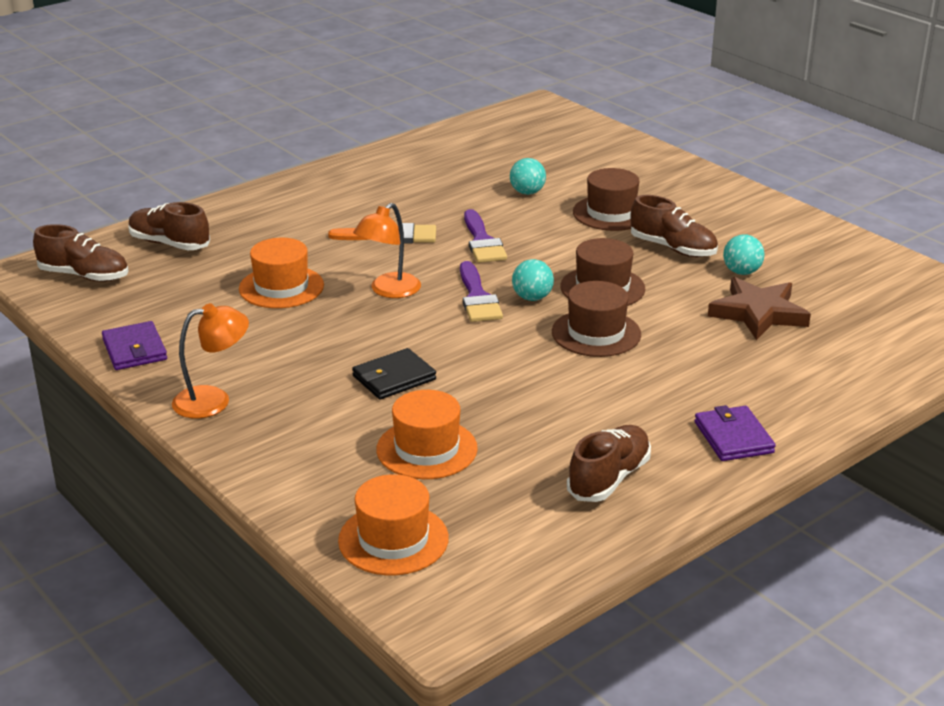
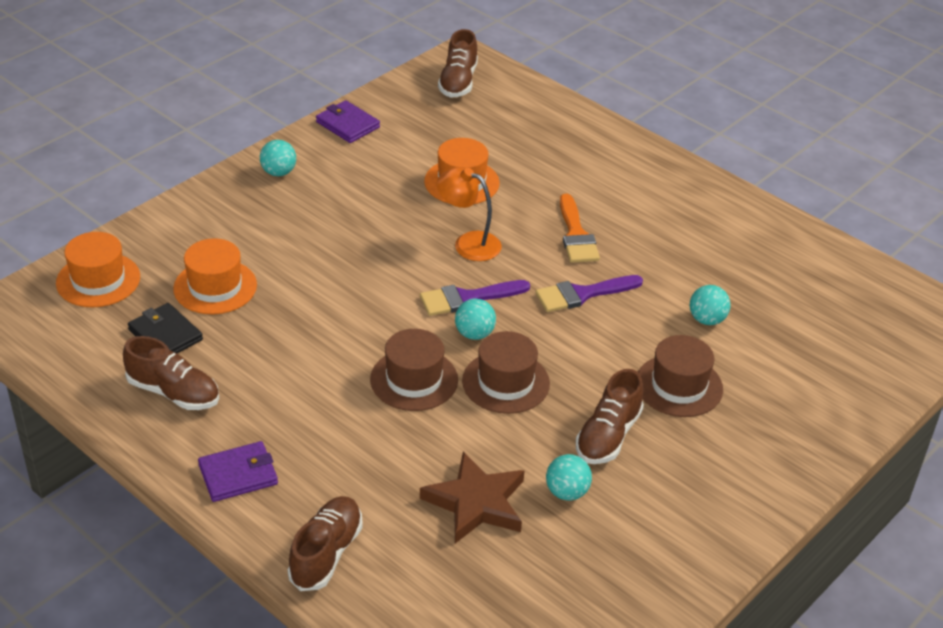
camera: 80 degrees right, 10 degrees up
purple wallet [102,321,167,370] -> purple wallet turned 75 degrees clockwise [316,100,380,143]
brown shoe [129,202,210,250] -> brown shoe moved to [287,496,363,591]
orange lamp [172,303,249,419] -> turquoise ball [260,140,296,176]
black wallet [352,348,436,400] -> black wallet moved to [128,303,203,353]

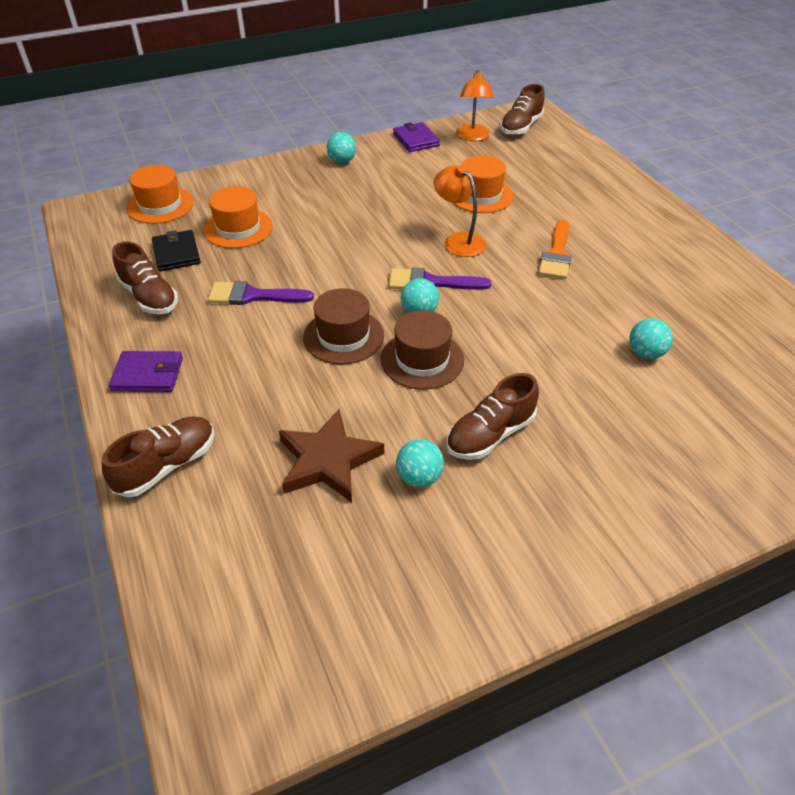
camera: 25 degrees right, 5 degrees up
purple brush [535,275,643,312] -> purple brush moved to [208,281,314,305]
brown hat [638,335,723,417] -> none
none -> orange lamp [456,70,494,141]

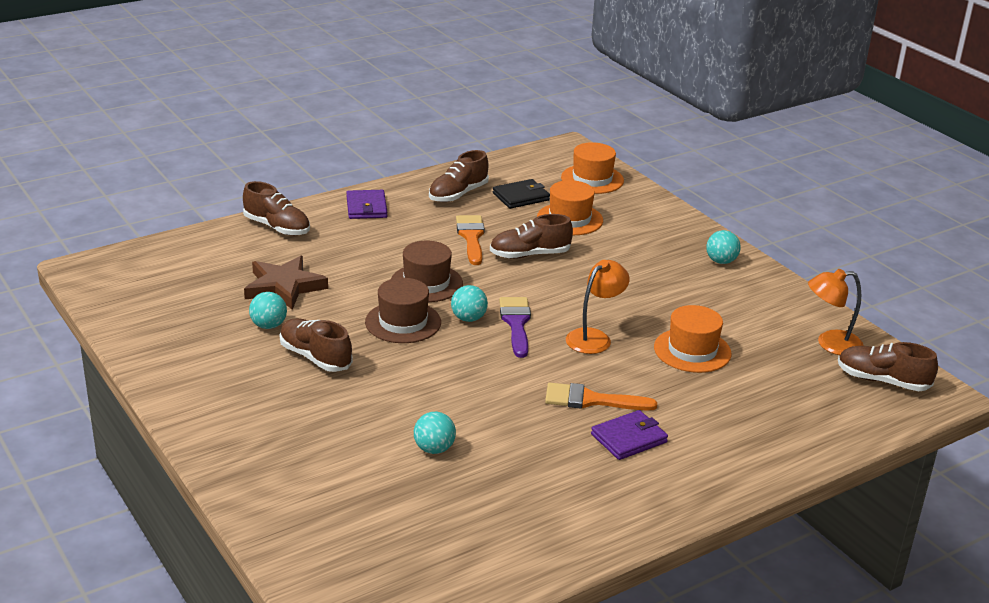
camera: 80 degrees right, 15 degrees down
purple brush [208,281,314,305] -> orange brush [456,215,485,265]
purple wallet [393,122,440,152] -> purple wallet moved to [591,410,668,460]
none -> brown shoe [490,214,573,259]

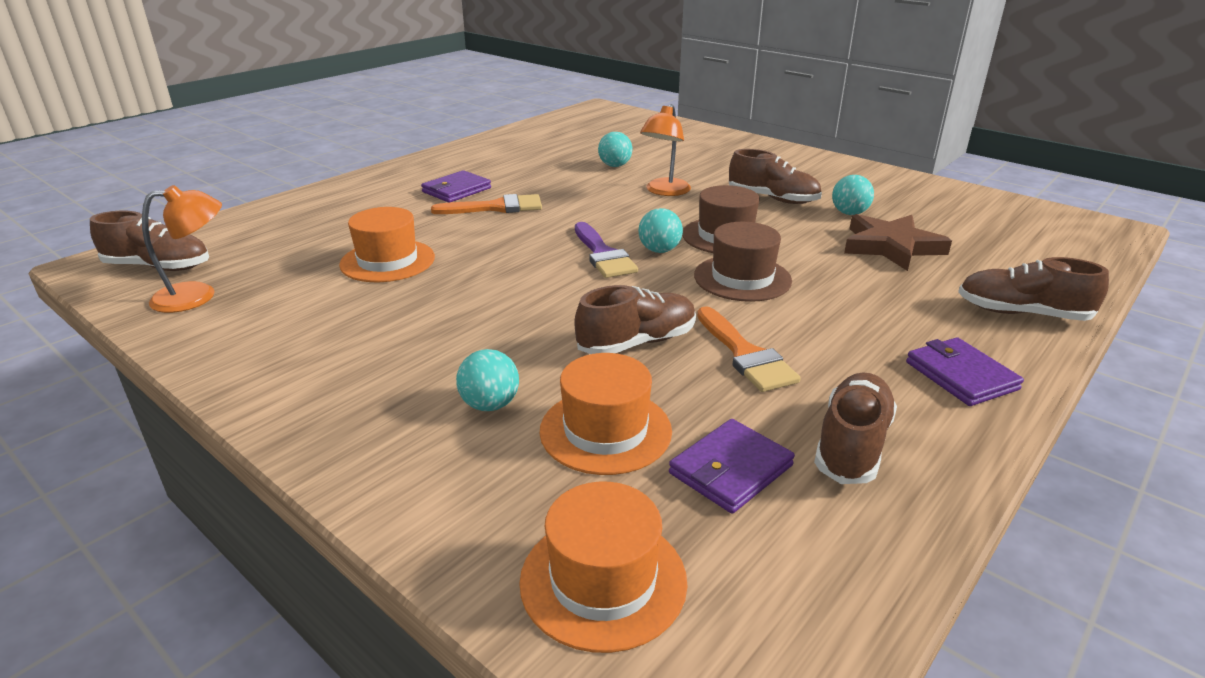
camera: 165 degrees right, 0 degrees up
black wallet [493,179,550,209] -> purple wallet [669,419,795,514]
orange lamp [566,260,630,354] -> orange lamp moved to [640,104,691,196]
turquoise ball [706,230,741,264] -> turquoise ball moved to [456,349,519,411]

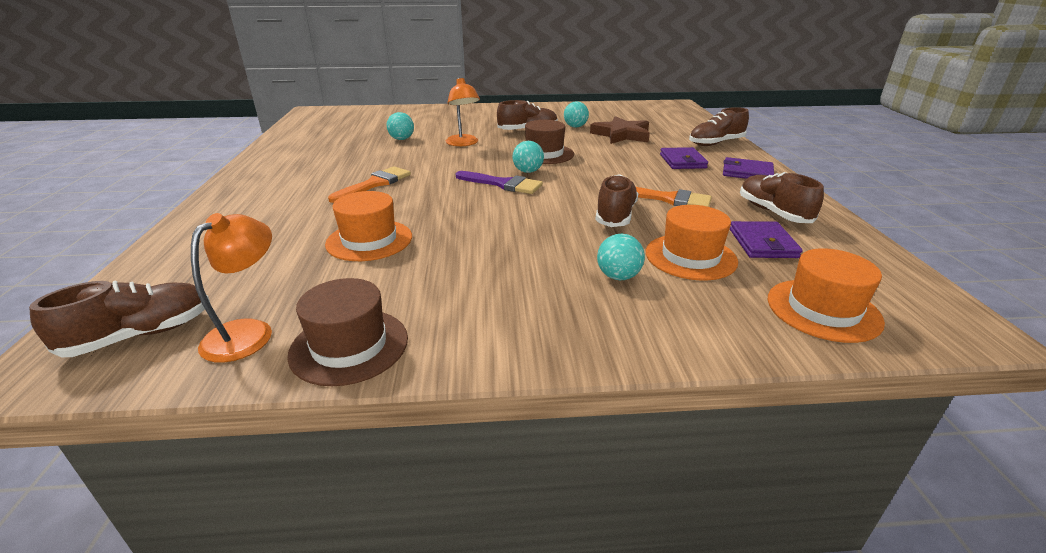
camera: 45 degrees left, 0 degrees up
purple wallet [421,170,491,203] -> purple wallet moved to [660,147,708,169]
brown hat [694,222,792,302] -> brown hat moved to [287,278,408,386]

